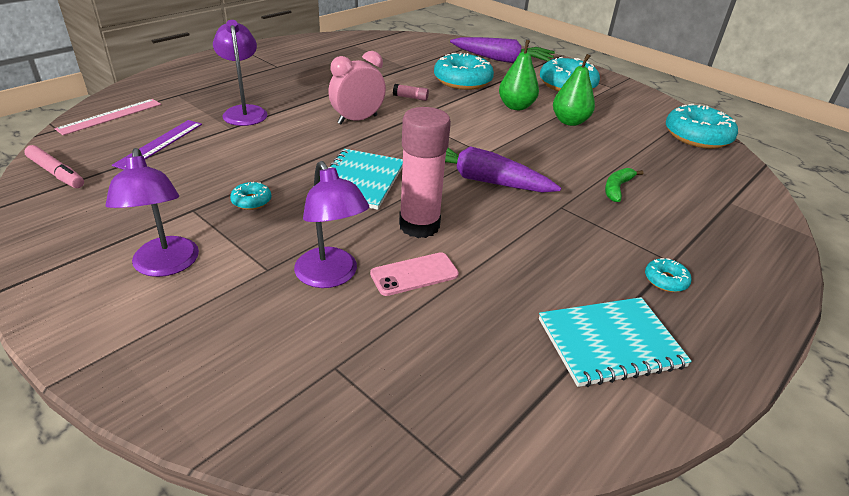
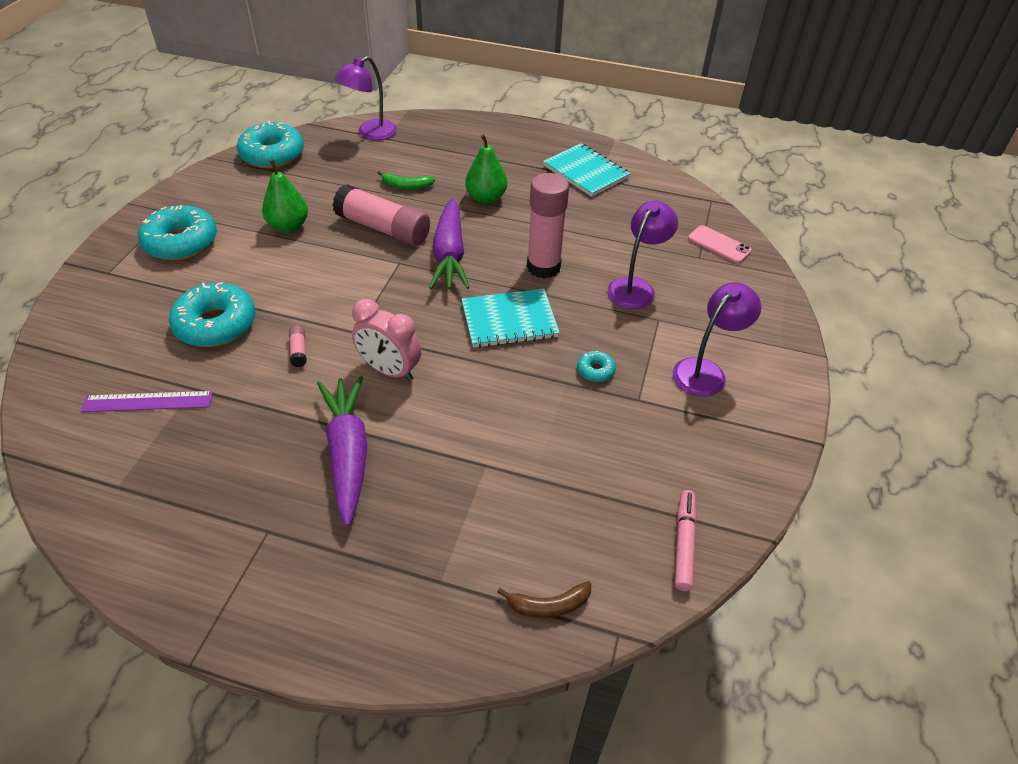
camera: 115 degrees left, 10 degrees up
pink ruler [55,99,161,135] -> brown banana [497,581,591,618]
purple ruler [112,120,202,170] -> purple ruler moved to [81,391,213,412]
purple lamp [213,20,268,126] -> purple lamp moved to [335,56,397,140]
pink phone [370,252,459,296] -> pink phone moved to [688,225,752,264]
purple carrot [450,37,555,63] -> purple carrot moved to [317,376,367,526]
green pear [499,40,539,110] -> green pear moved to [465,134,507,204]
turquoise donut [645,258,692,292] -> none
none -> pink glue stick [332,184,430,246]

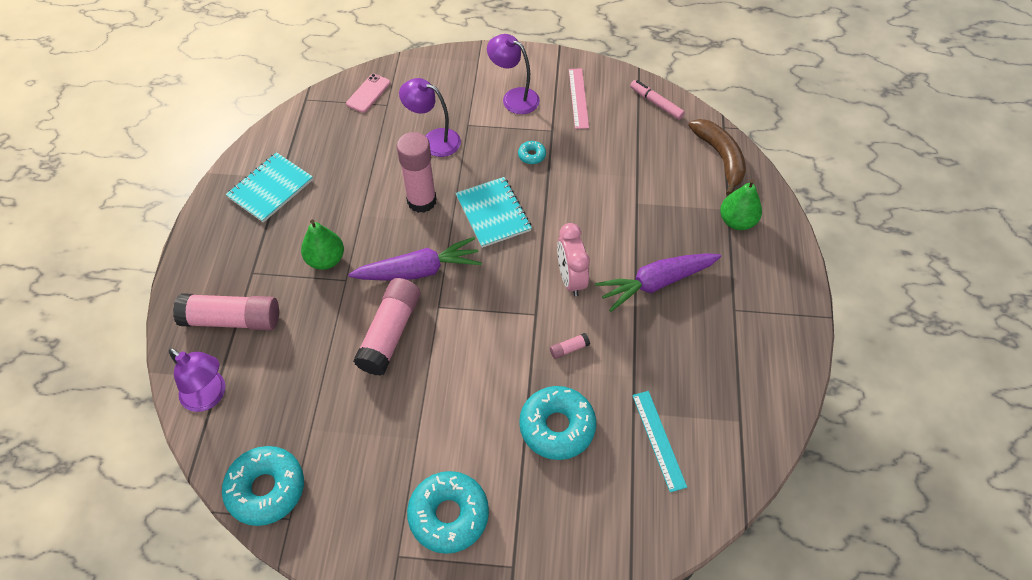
camera: 100 degrees left, 10 degrees up
purple ruler [81,391,213,412] -> turquoise ruler [632,391,687,492]
green pear [262,160,308,232] -> green pear moved to [720,179,762,230]
pink clock [352,299,421,381] -> pink clock turned 150 degrees clockwise [557,223,590,297]
green banana [378,171,435,190] -> none
brown banana [497,581,591,618] -> brown banana [688,119,746,195], size x1.79
pink marker [675,490,696,591] -> pink marker turned 45 degrees clockwise [630,80,685,120]
none -> pink glue stick [173,293,279,330]
none -> pink ruler [569,68,589,129]

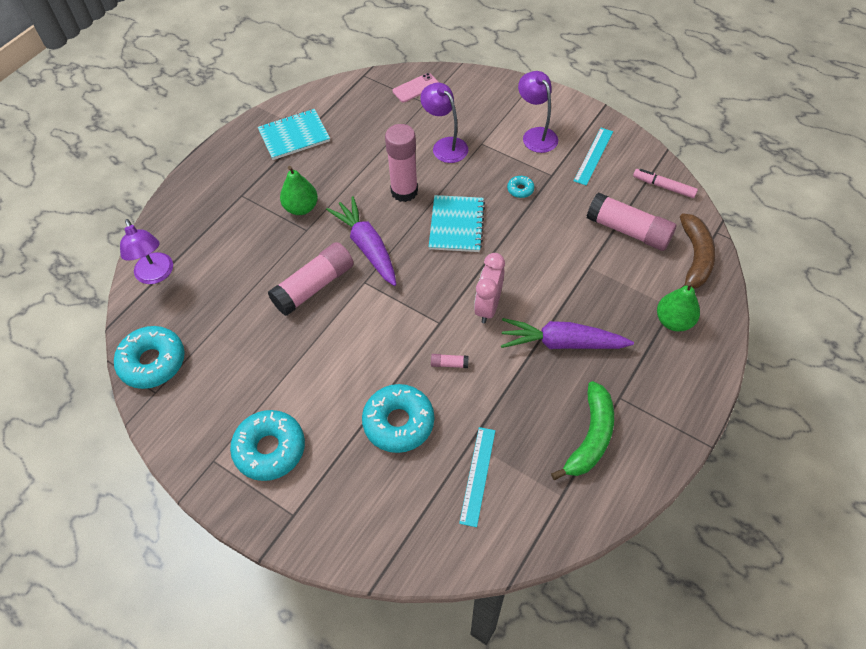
camera: 30 degrees right, 0 degrees up
pink glue stick [173,293,279,330] -> pink glue stick moved to [587,192,676,251]
purple carrot [348,237,482,281] -> purple carrot turned 135 degrees counterclockwise [326,196,396,286]
pink ruler [569,68,589,129] -> turquoise ruler [574,128,613,186]
pink marker [630,80,685,120] -> pink marker turned 45 degrees counterclockwise [633,169,698,198]
none -> green banana [551,381,614,480]

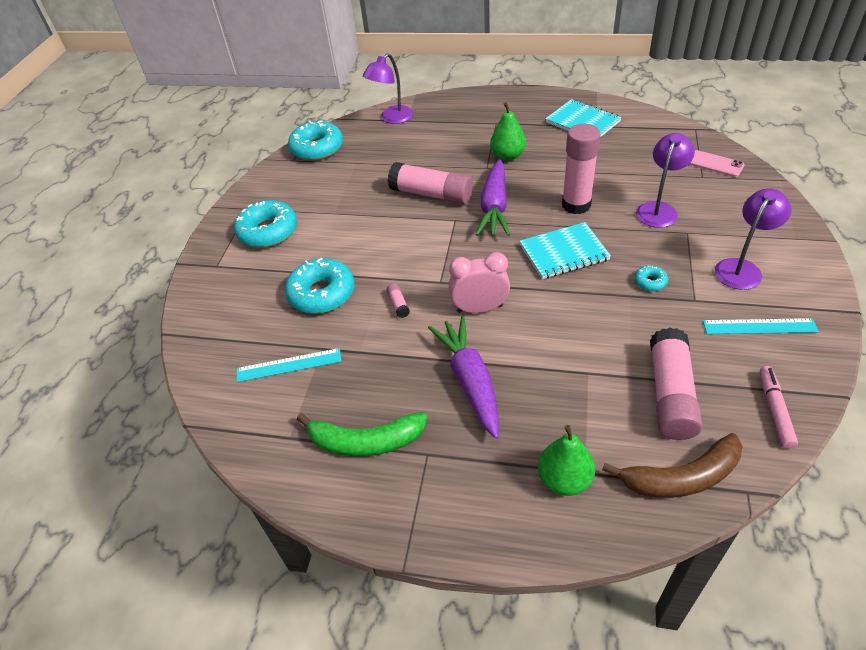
camera: 70 degrees right, 10 degrees down
purple carrot [326,196,396,286] -> purple carrot turned 150 degrees clockwise [476,159,510,236]

